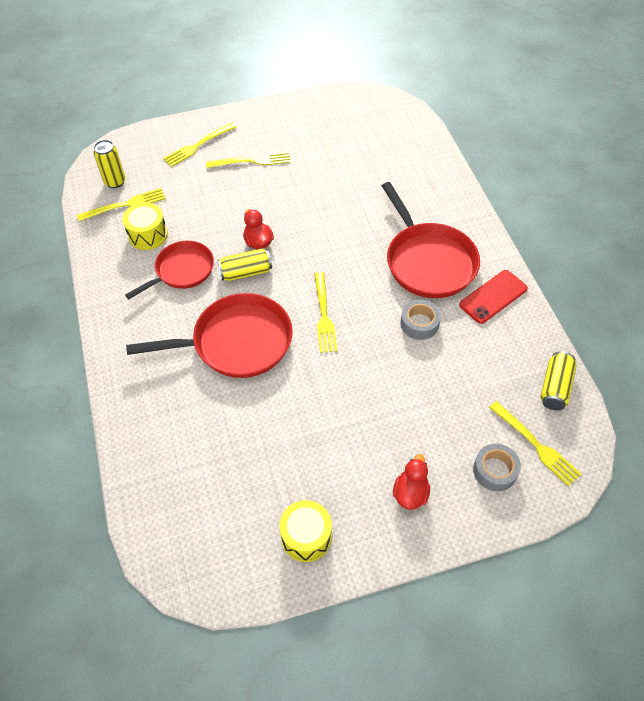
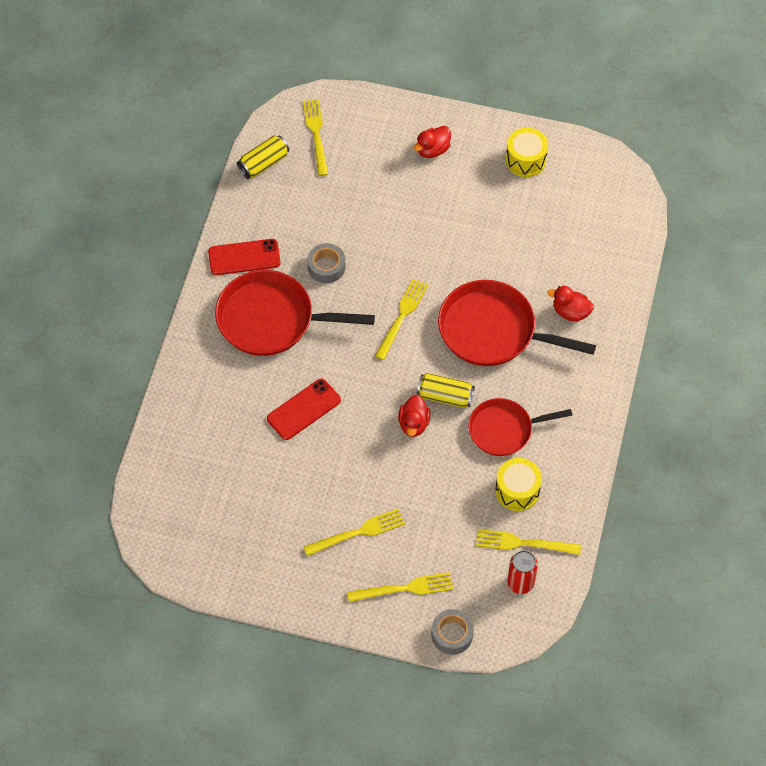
camera: 150 degrees left, 5 degrees up
yellow can [93,140,125,188] -> red can [507,550,538,594]
yellow fork [206,152,290,168] -> yellow fork turned 135 degrees clockwise [304,509,405,556]
red pan [382,182,480,298] -> red pan turned 90 degrees counterclockwise [215,270,375,356]
grey tape [473,444,521,491] -> grey tape moved to [431,609,474,654]
none -> red phone [267,378,341,440]
none -> red duck [547,286,594,322]

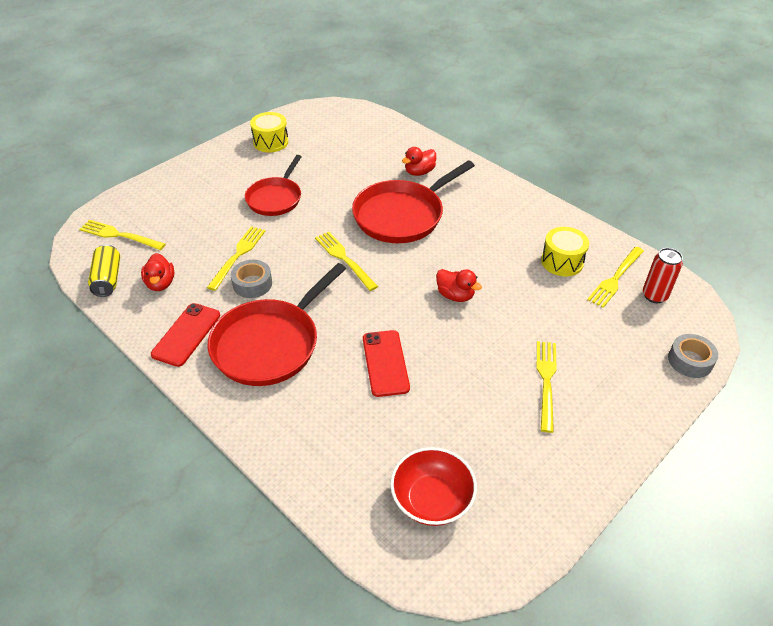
camera: 60 degrees left, 15 degrees down
yellow fork [347,572,453,602] -> yellow fork moved to [207,226,266,291]
red duck [414,126,451,158] -> red duck moved to [141,253,174,291]
yellow can [417,373,475,408] -> none
red pan [468,398,572,456] -> red pan moved to [245,155,302,216]
none -> red bowl [390,447,477,526]

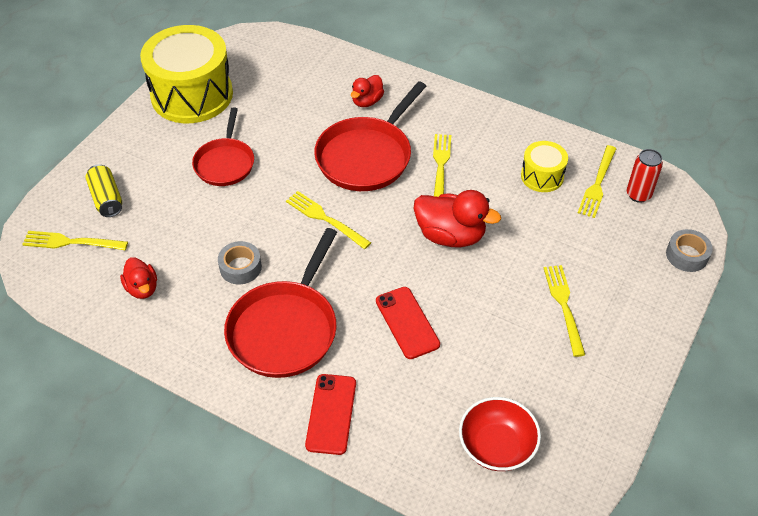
camera: 15 degrees left, 5 degrees up
yellow can [88,244,120,297] -> yellow can moved to [85,164,122,217]
red phone [151,303,220,367] -> red phone moved to [305,374,356,455]
yellow fork [207,226,266,291] -> yellow fork moved to [433,134,451,197]
yellow drum [250,112,288,153] -> yellow drum [140,25,233,123], size x2.05
red duck [436,269,482,302] -> red duck [413,190,501,247], size x1.71

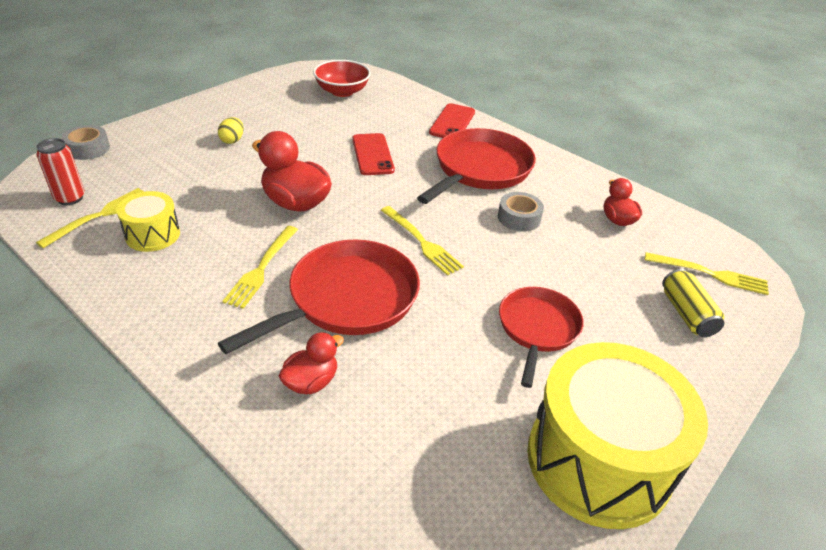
camera: 170 degrees left, 10 degrees down
yellow fork [544,265,585,357] -> yellow egg [218,117,244,144]

